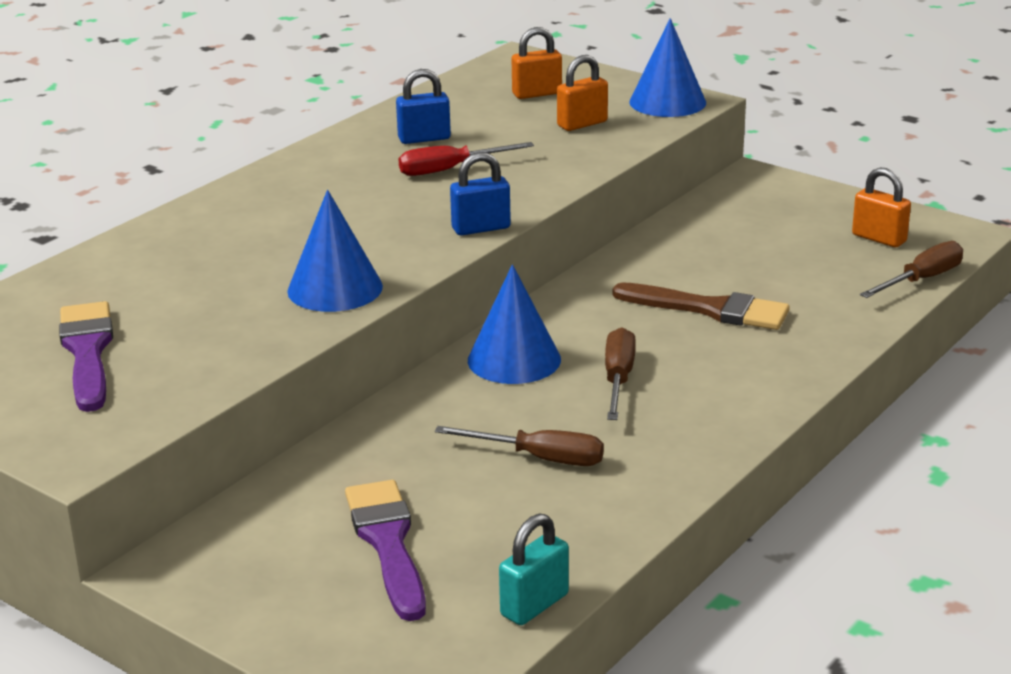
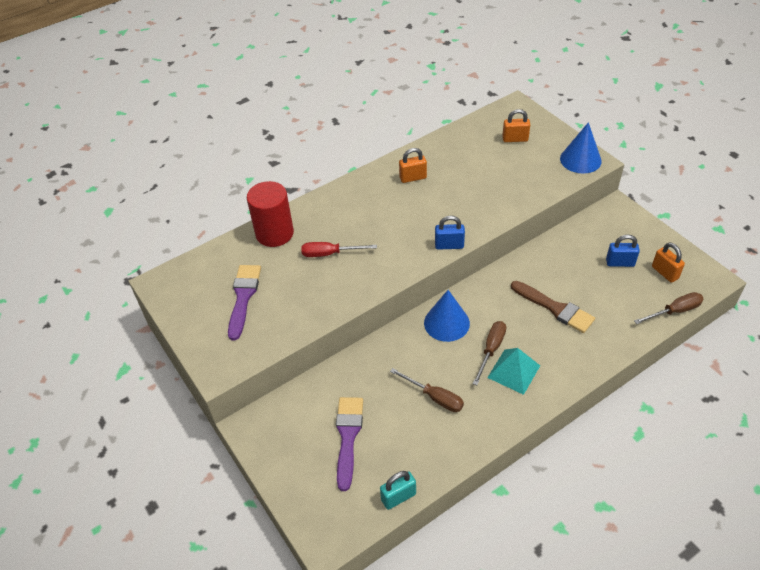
camera: 20 degrees right, 20 degrees up
blue cone [287,190,383,312] -> none
blue padlock [396,69,451,144] -> blue padlock moved to [606,235,640,267]
red screwdriver [398,142,534,176] -> red screwdriver moved to [301,242,377,257]
orange padlock [557,55,608,131] -> orange padlock moved to [399,148,427,183]
none -> red cylinder [247,181,294,247]
none -> turquoise pyramid [487,348,540,395]

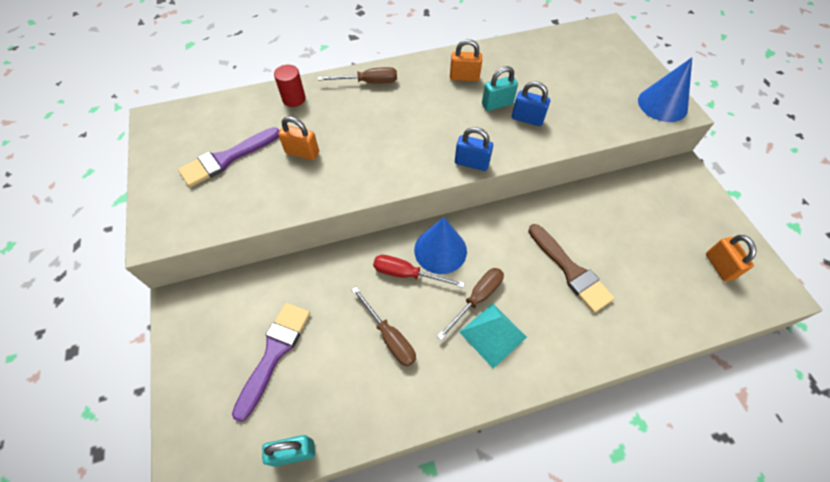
camera: 15 degrees right, 10 degrees up
purple brush [228,265,261,340] -> purple brush turned 150 degrees counterclockwise [178,127,280,187]
red cylinder [247,181,294,247] -> red cylinder [274,65,306,107], size x0.55
red screwdriver [301,242,377,257] -> red screwdriver moved to [373,255,465,288]
orange padlock [502,109,530,142] -> orange padlock moved to [278,116,319,160]
blue padlock [606,235,640,267] -> blue padlock moved to [512,81,550,126]
brown screwdriver [634,292,703,324] -> brown screwdriver moved to [318,67,397,84]
none -> turquoise padlock [482,66,518,111]

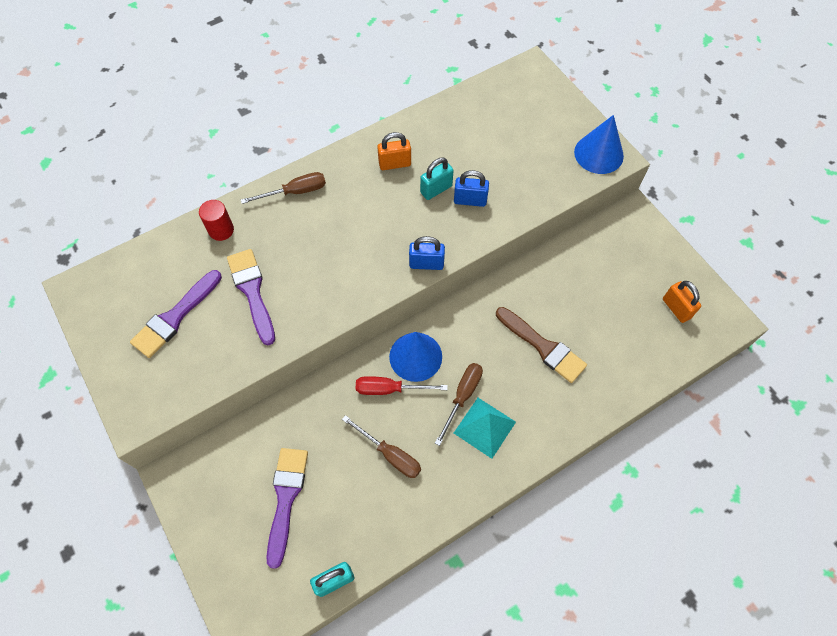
camera: 15 degrees left, 5 degrees up
orange padlock [278,116,319,160] -> purple brush [227,249,275,345]

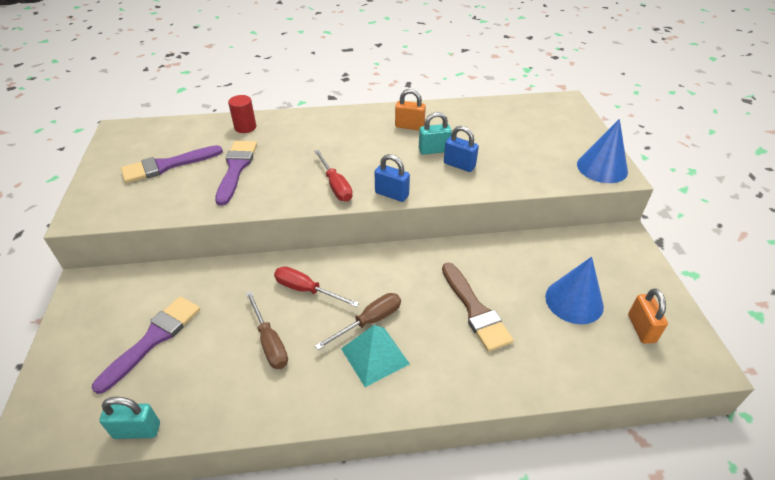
camera: 25 degrees right, 20 degrees down
brown screwdriver [241,172,326,204] -> none
blue cone [389,332,442,382] -> blue cone moved to [545,257,604,324]
none -> red screwdriver [314,150,353,202]

